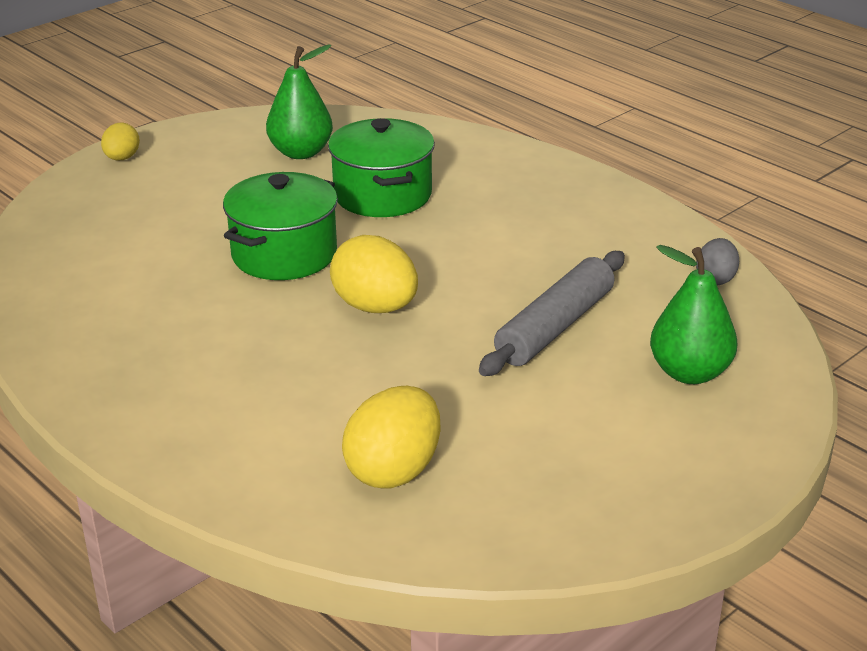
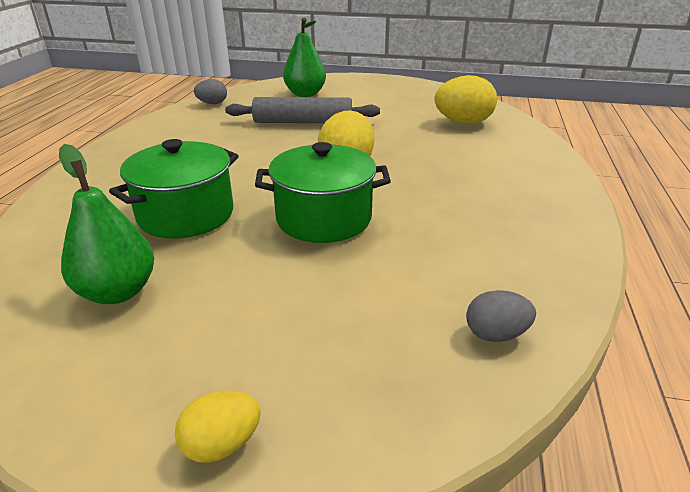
camera: 125 degrees left, 0 degrees up
none -> grey egg [466,290,536,342]

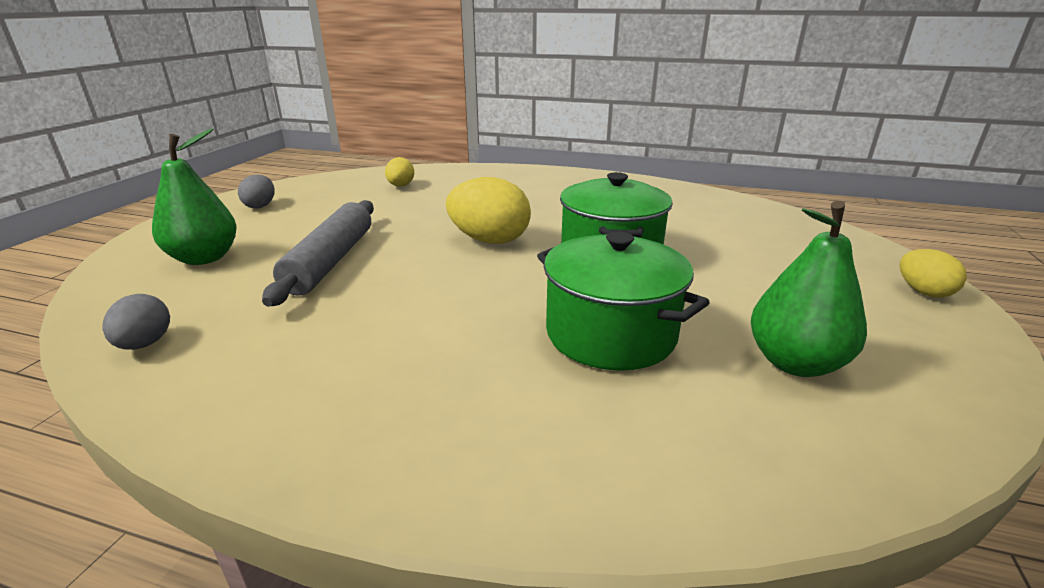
camera: 85 degrees left, 5 degrees down
yellow egg [434,75,497,124] -> yellow egg [385,157,414,187], size x0.57
grey egg [466,290,536,342] -> grey egg moved to [238,175,274,208]

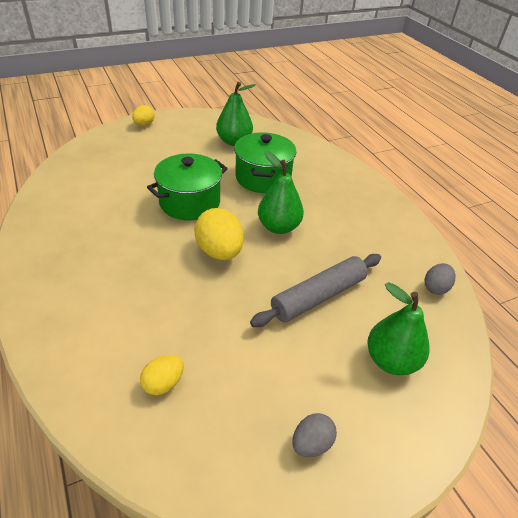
camera: 135 degrees left, 15 degrees up
none -> green pear [258,151,304,234]

